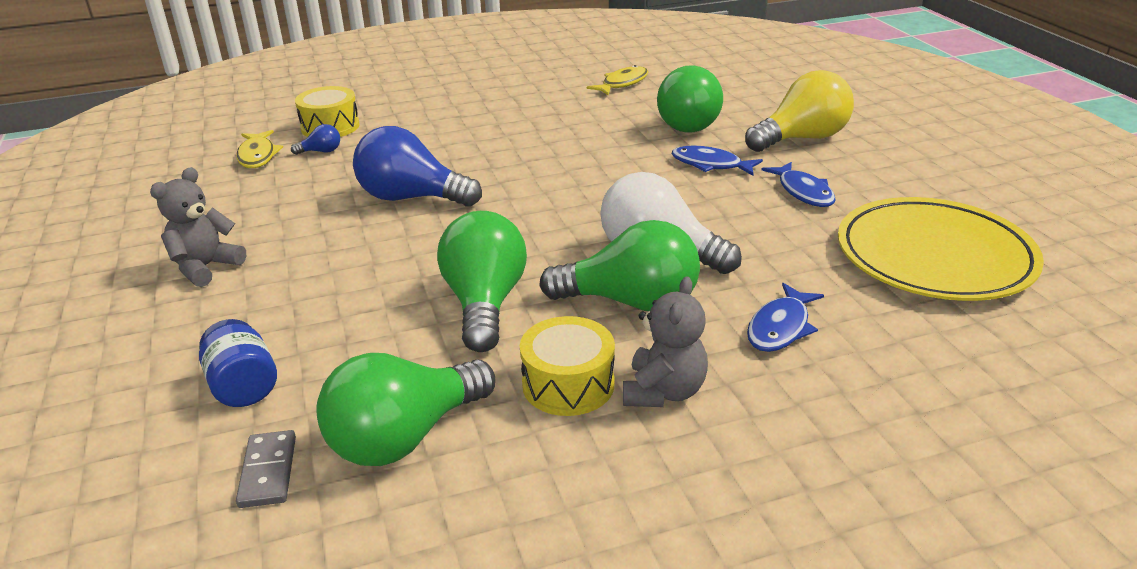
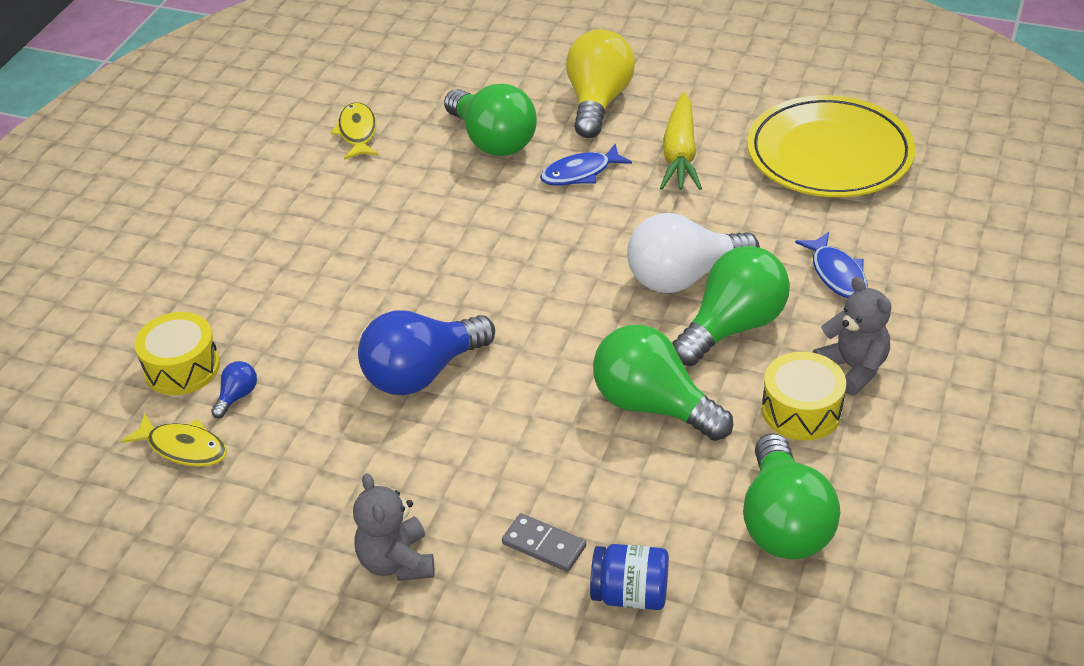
camera: 50 degrees left, 10 degrees up
grey domino [236,430,296,508] -> grey domino moved to [502,513,586,572]
blue fish [762,162,836,207] -> yellow carrot [660,93,702,190]

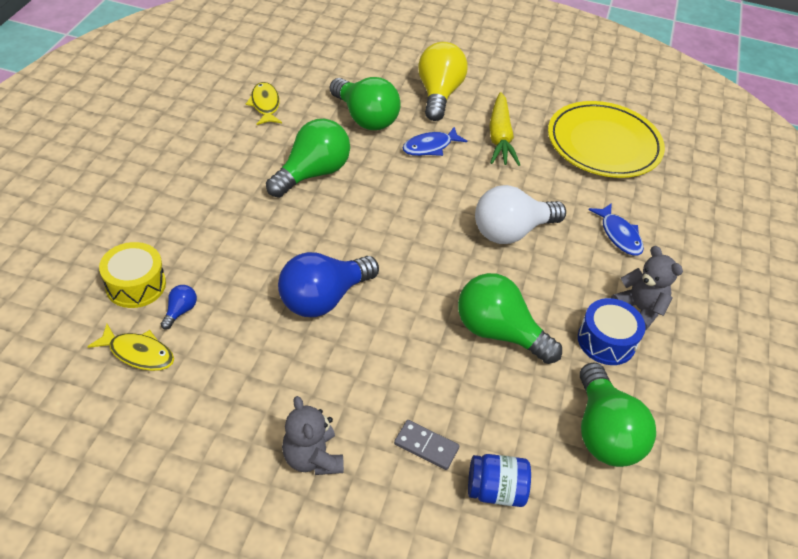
camera: 10 degrees left, 5 degrees up
green light bulb [672,246,790,366] -> green light bulb moved to [266,119,350,198]
yellow drum [762,352,846,440] -> blue drum [578,298,646,365]

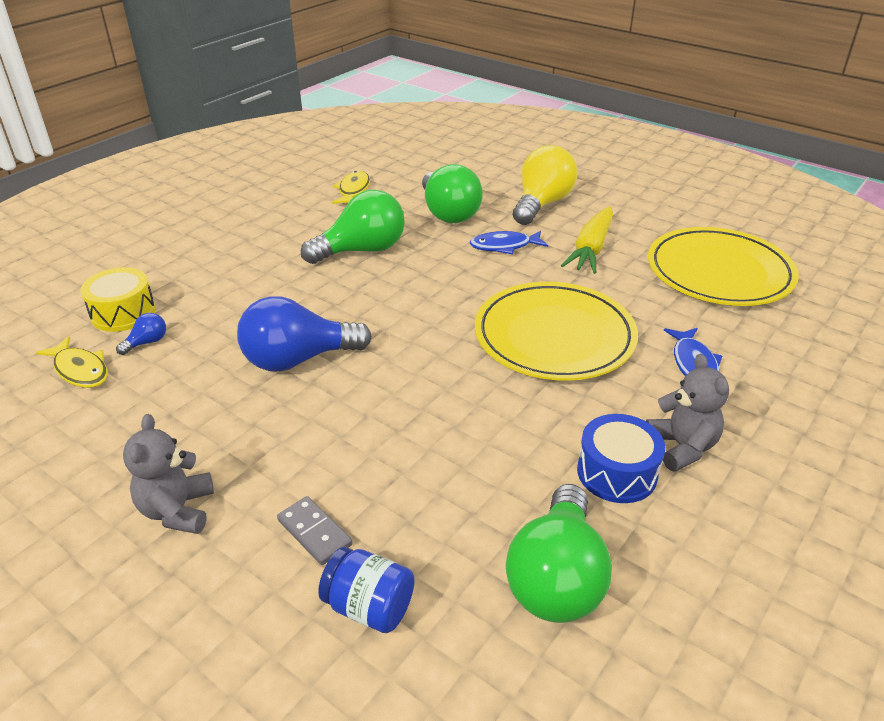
camera: 25 degrees right, 10 degrees down
green light bulb [458,273,562,364] -> none
white light bulb [475,185,566,244] -> yellow plate [475,282,638,381]

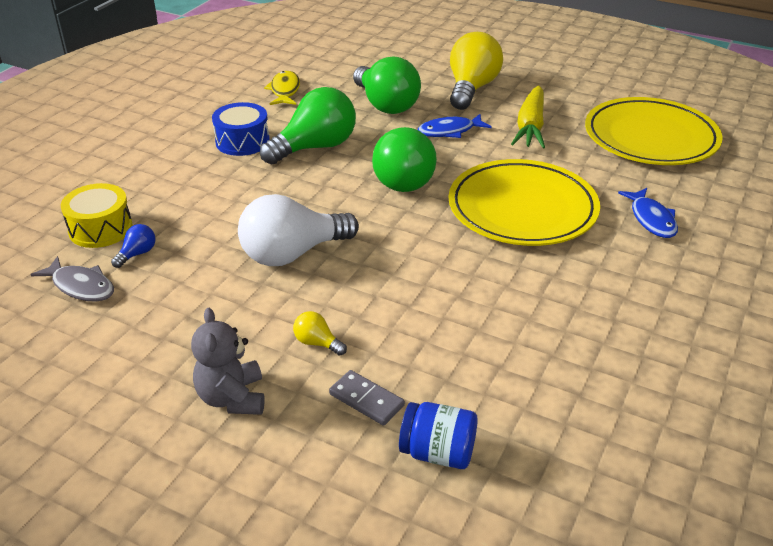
camera: 10 degrees left, 0 degrees up
yellow fish [36,336,108,388] -> grey fish [31,256,114,302]
blue light bulb [237,296,372,372] -> white light bulb [238,194,359,266]
green light bulb [506,484,612,623] -> green light bulb moved to [372,127,437,192]
blue drum [577,414,665,503] -> blue drum moved to [212,102,270,156]
grey teddy bear [646,354,729,472] -> none
none -> yellow light bulb [293,311,347,356]

